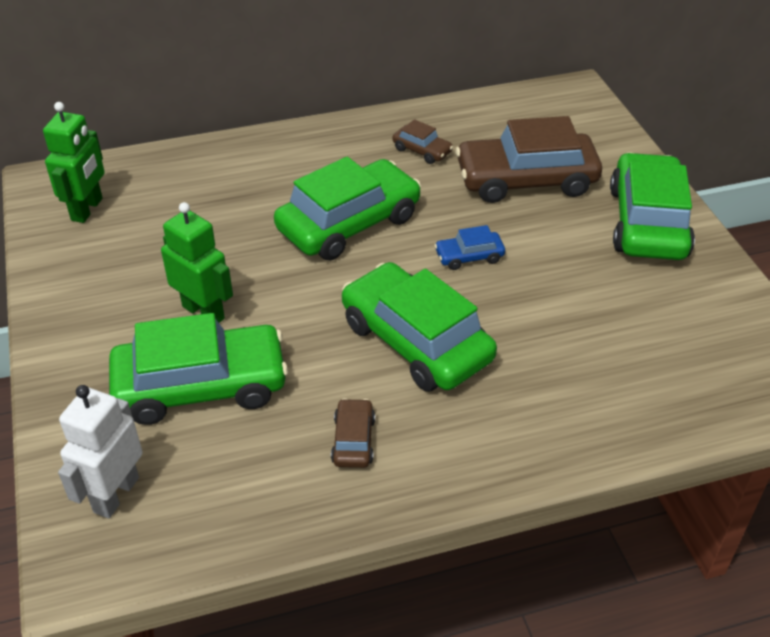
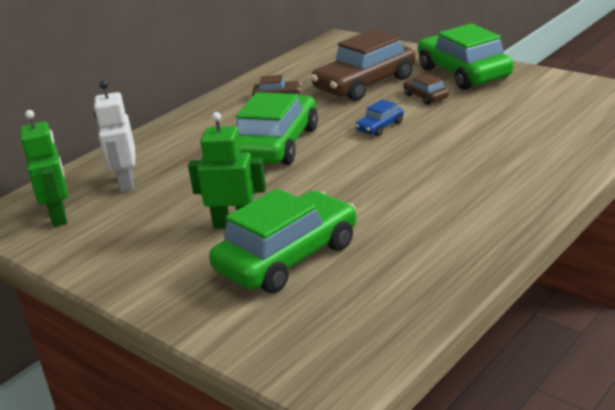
camera: 30 degrees left, 15 degrees down
white robot [58,385,143,518] -> white robot moved to [94,80,135,193]
brown car [331,398,375,468] -> brown car moved to [403,74,449,105]
green car [342,262,497,392] -> none

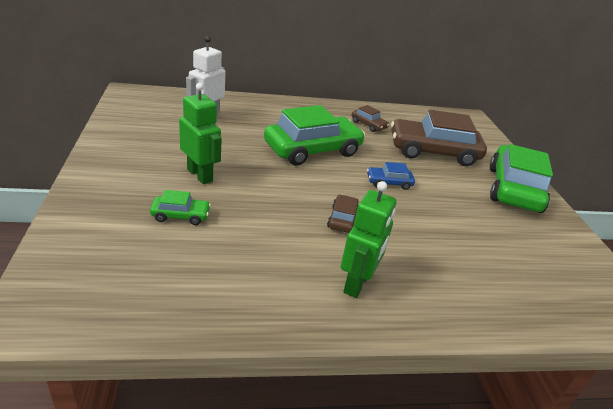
camera: 35 degrees right, 5 degrees up
green robot [20,110,68,227] -> green robot moved to [341,181,396,298]
green car [209,188,356,293] -> green car [150,190,211,225], size x0.45
brown car [403,74,449,105] -> brown car moved to [327,195,359,233]

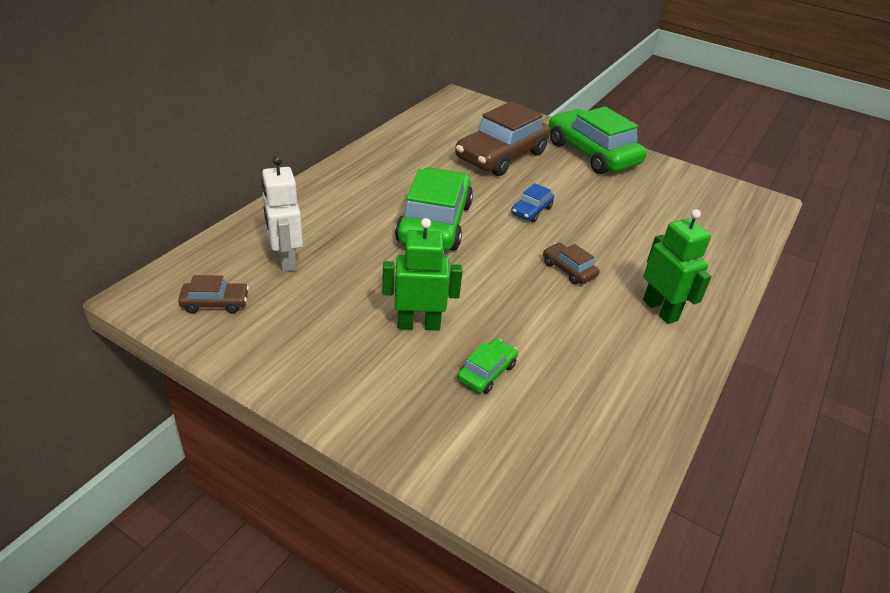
camera: 50 degrees left, 5 degrees up
brown car [352,105,389,132] -> brown car moved to [178,275,249,313]

